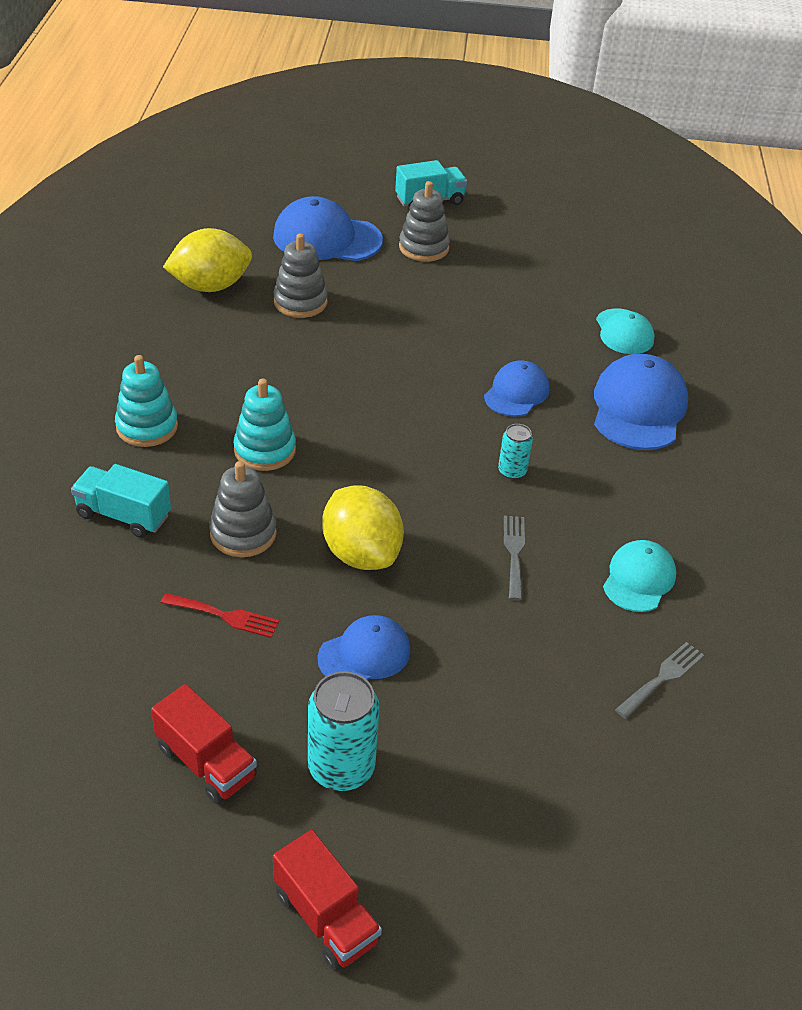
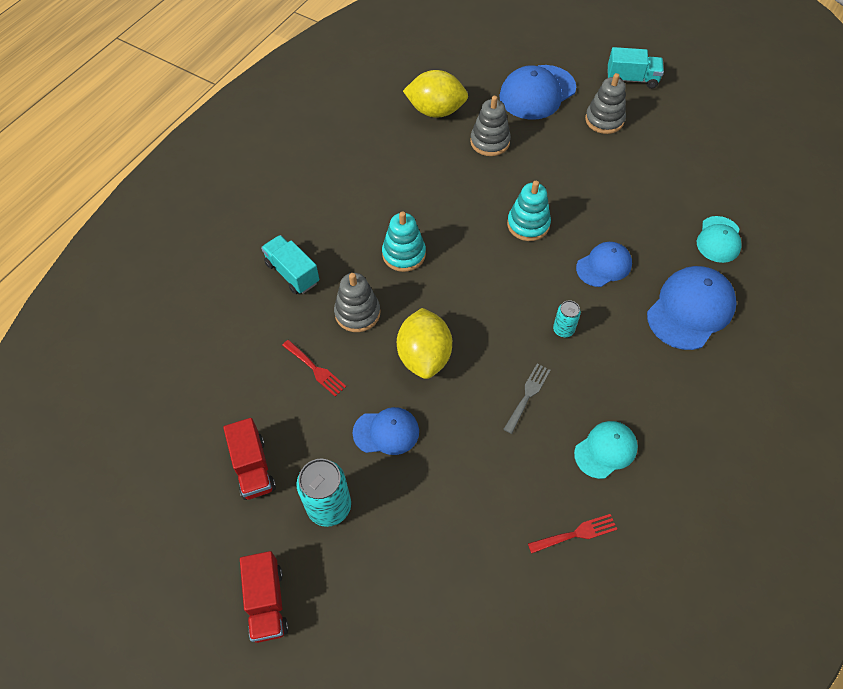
camera: 30 degrees right, 15 degrees up
turquoise stacking toy [115,355,178,447] -> turquoise stacking toy moved to [507,181,551,241]
blue cap [273,196,383,261] -> blue cap turned 75 degrees counterclockwise [499,65,576,120]
grey fork [615,642,704,719] -> red fork [528,514,617,554]

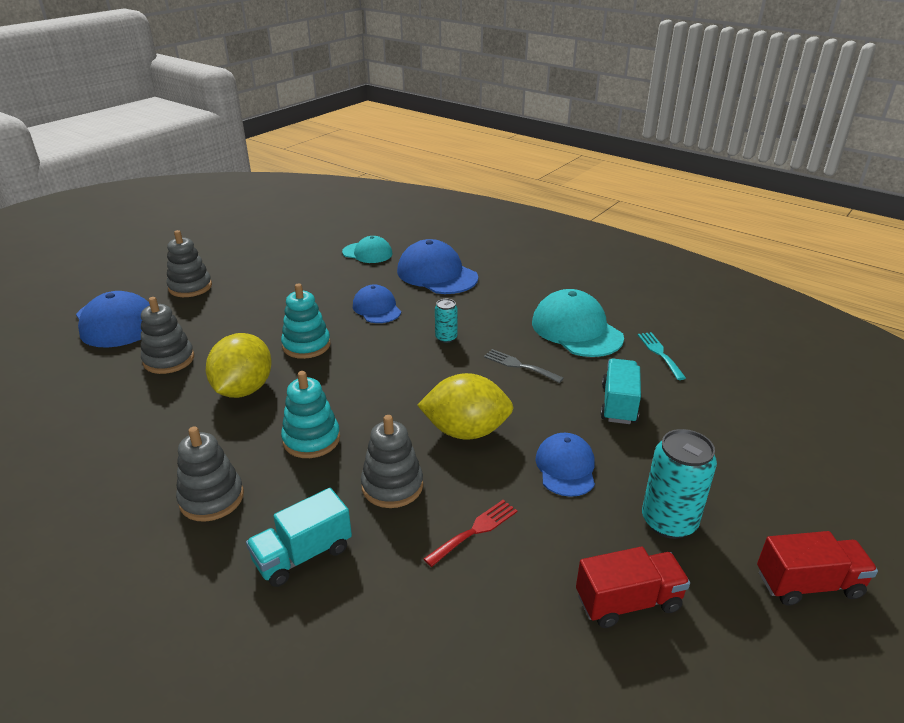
camera: 85 degrees left, 25 degrees down
yellow lemon [403,70,468,118] -> yellow lemon moved to [206,333,272,398]
red fork [528,514,617,554] -> turquoise fork [638,332,686,380]
turquoise cap [574,421,638,479] -> turquoise cap [532,289,624,357], size x1.64
turquoise truck [608,47,664,89] -> turquoise truck moved to [601,359,641,424]
none -> grey stacking toy [176,427,244,522]

